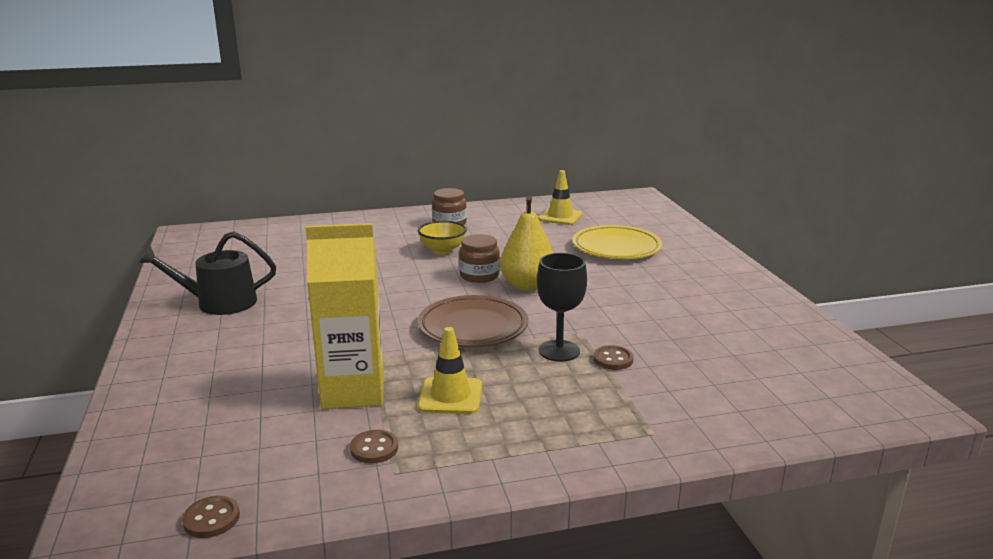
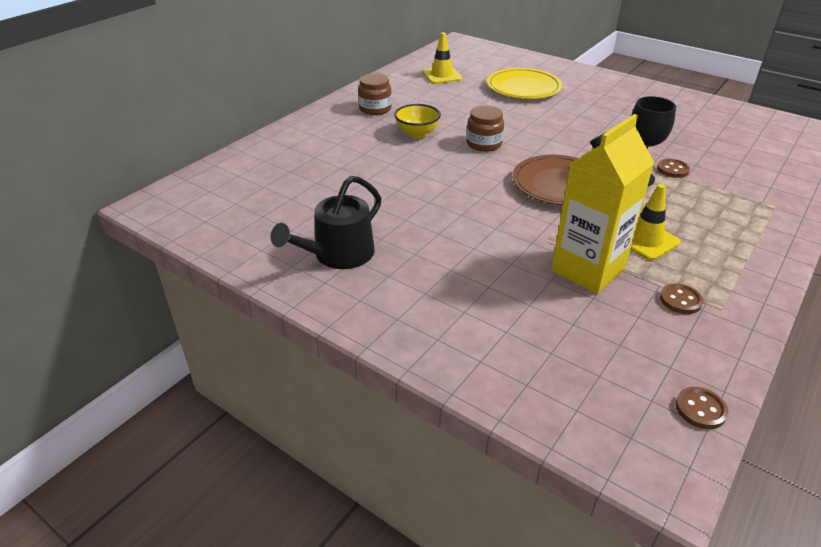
camera: 40 degrees left, 15 degrees up
yellow pear [500,196,554,291] -> none

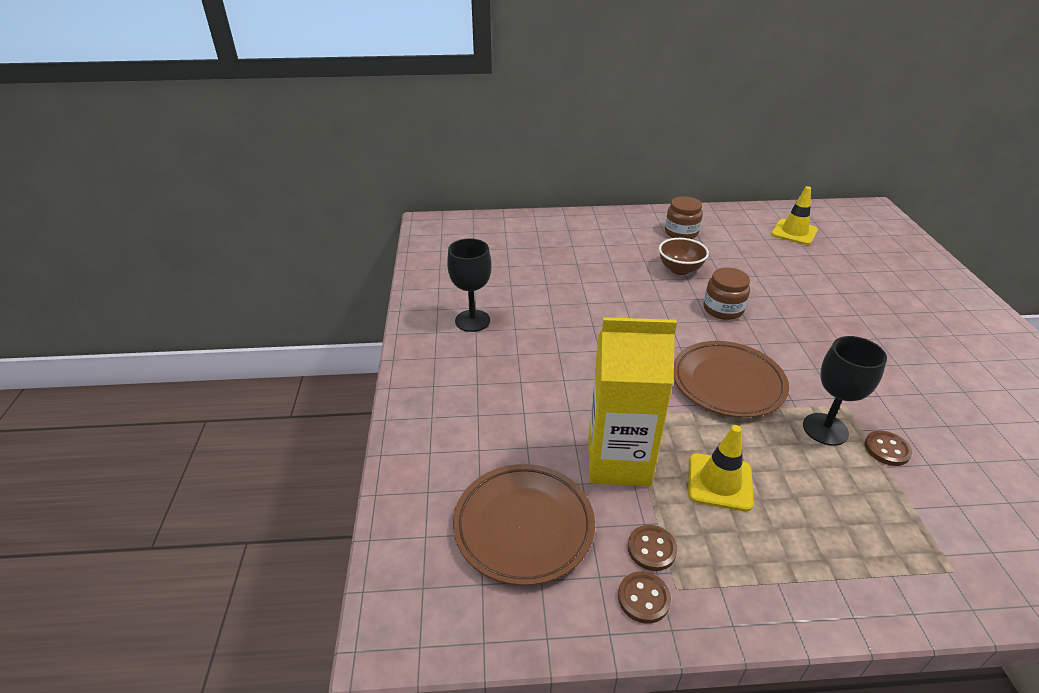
camera: 50 degrees right, 0 degrees up
black watering can [270,176,382,269] -> black goblet [447,238,492,332]
yellow bowl [394,104,441,138] -> brown bowl [659,238,709,275]
yellow plate [487,68,562,99] -> none
brown button [675,387,728,429] -> brown button moved to [618,571,671,624]
none -> brown plate [453,464,595,586]

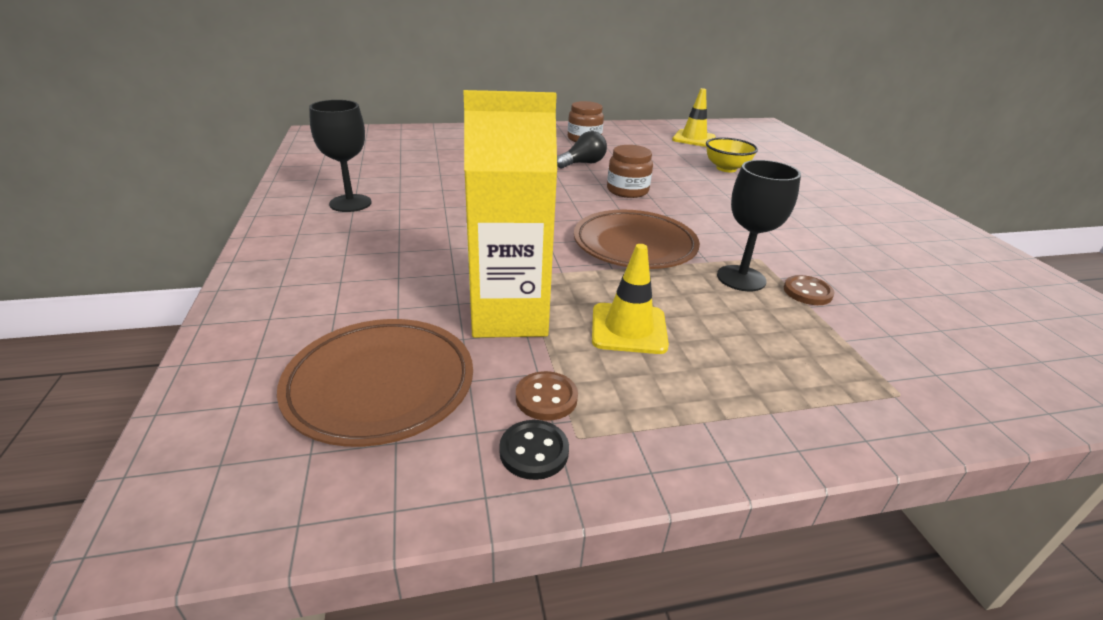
camera: 10 degrees left, 5 degrees down
brown button [618,571,671,624] -> black button [499,420,569,480]
brown bowl [659,238,709,275] -> black light bulb [557,131,607,168]
none -> yellow bowl [706,137,758,172]

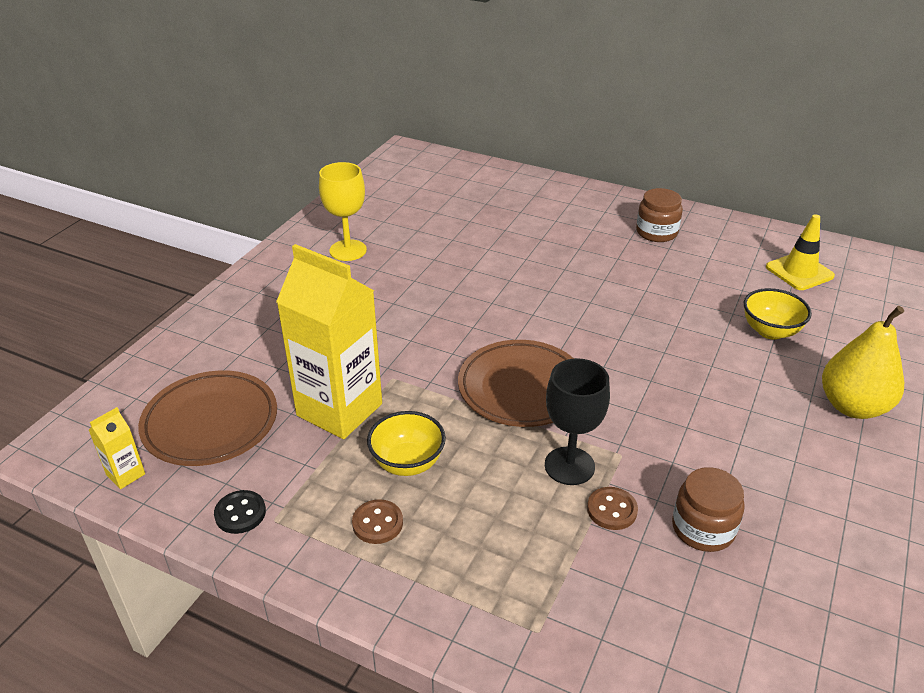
camera: 40 degrees right, 5 degrees up
black goblet [309,100,372,212] -> yellow goblet [319,162,367,261]
brown button [516,371,578,421] -> brown button moved to [352,499,403,544]
black light bulb [557,131,607,168] -> none
yellow traffic cone [592,244,669,354] -> yellow bowl [367,411,446,476]
brown jar [607,145,653,198] -> brown jar moved to [672,467,745,552]
none -> yellow carton [89,407,145,489]
none -> yellow pear [822,306,904,419]

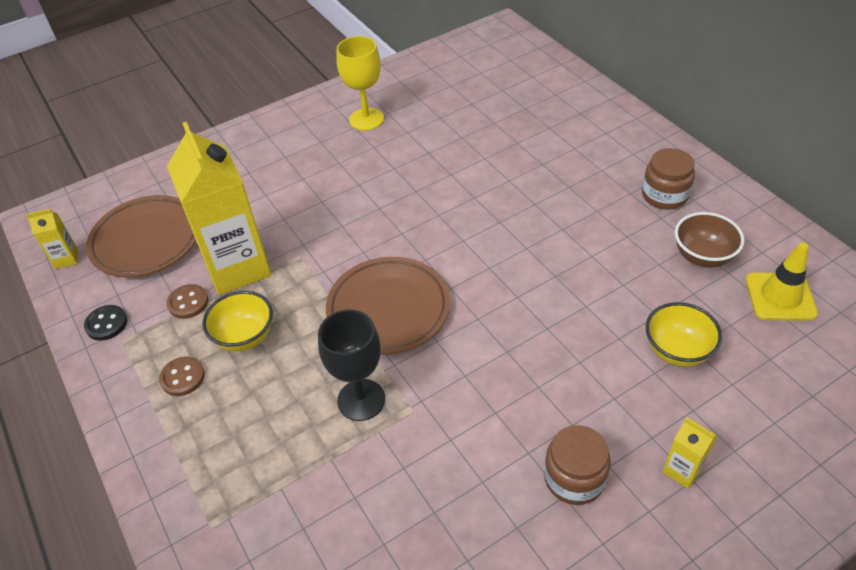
camera: 35 degrees right, 10 degrees up
brown button [587,487,638,530] -> brown button moved to [166,284,209,319]
brown jar [672,467,745,552] -> brown jar moved to [544,425,611,505]
yellow pear [822,306,904,419] -> yellow carton [662,417,717,489]
none -> brown bowl [675,212,744,268]

